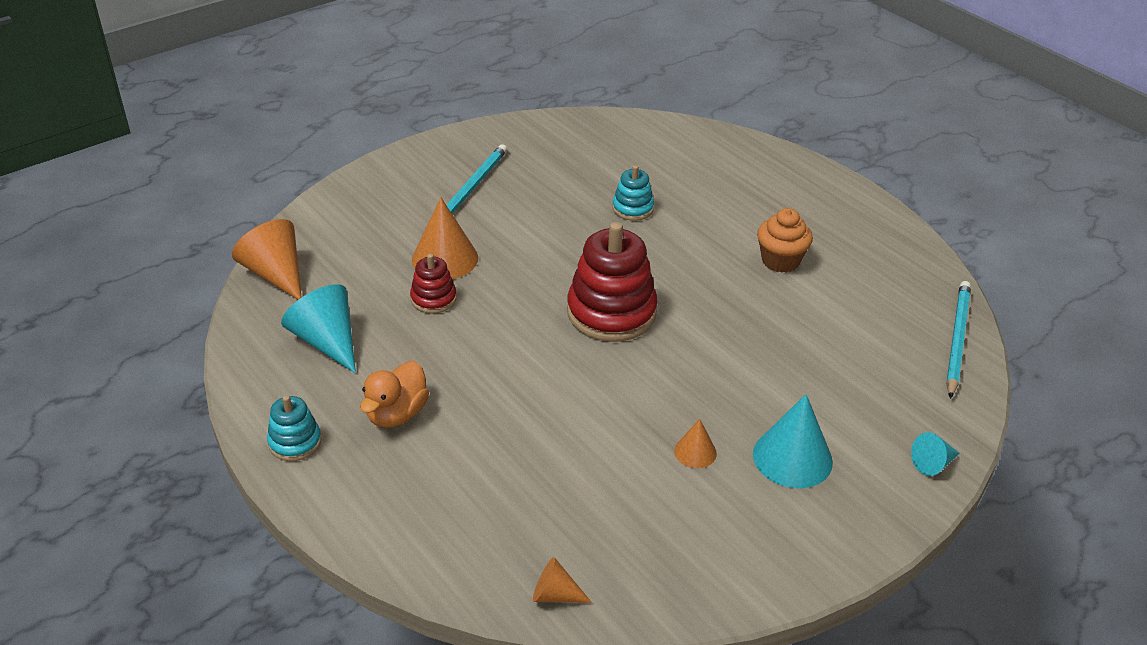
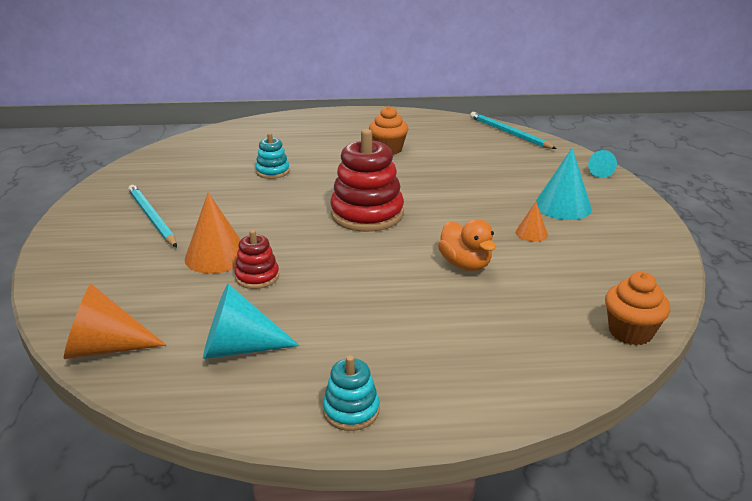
camera: 55 degrees left, 10 degrees down
orange duck [360,361,429,428] -> orange duck moved to [438,219,496,271]
orange cone [533,557,592,603] -> orange cupcake [605,272,670,345]

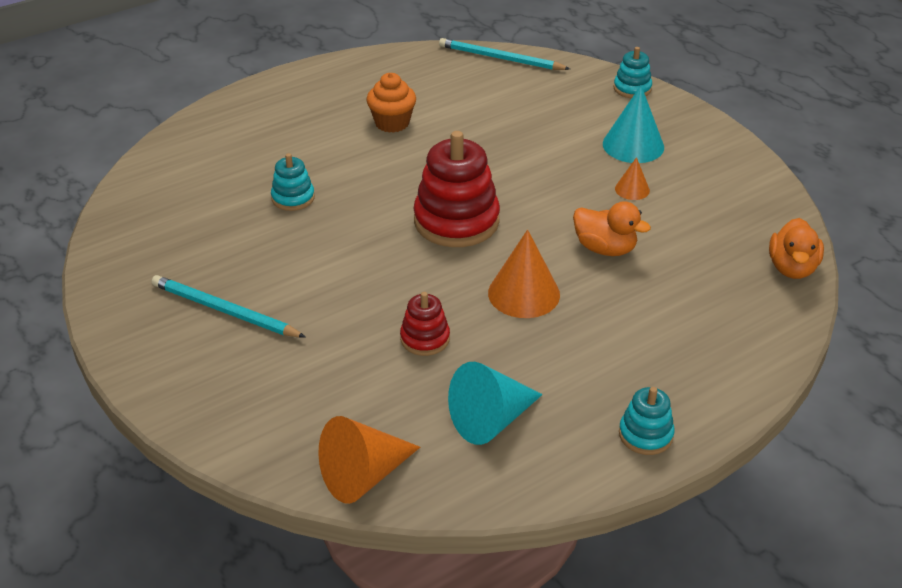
camera: 30 degrees left, 10 degrees up
orange cone [185,193,241,274] -> orange cone moved to [488,230,560,318]
turquoise cone [588,150,617,178] -> turquoise stacking toy [614,47,652,98]
orange cupcake [605,272,670,345] -> orange duck [769,218,824,279]

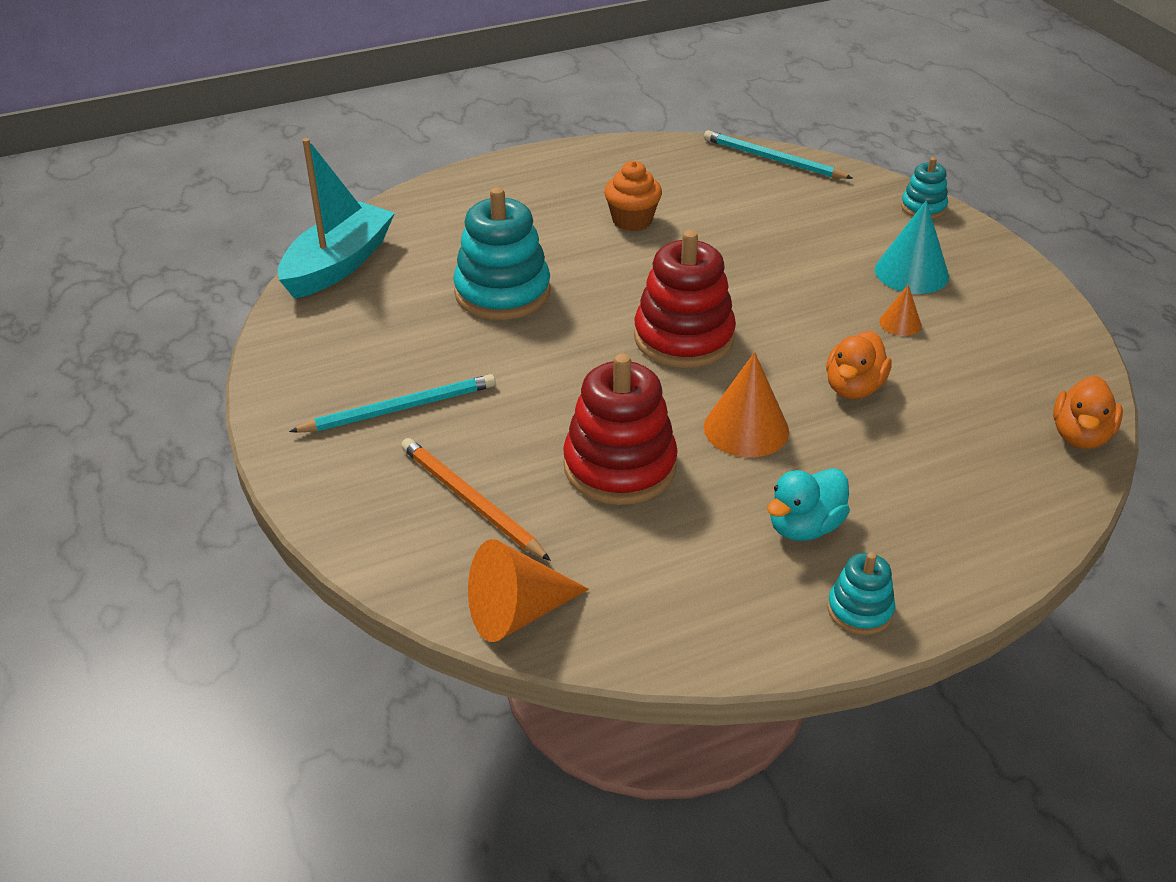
camera: 10 degrees right, 0 degrees up
turquoise pencil [152,275,306,338] -> turquoise pencil turned 120 degrees clockwise [289,374,496,433]
turquoise stacking toy [271,153,315,211] -> turquoise stacking toy [453,187,551,320], size x1.94
red stacking toy [400,292,450,356] -> red stacking toy [563,354,678,505], size x1.94
turquoise cone [448,362,543,445] -> none
orange duck [573,201,651,256] -> orange duck turned 75 degrees clockwise [826,331,892,399]
none -> turquoise boat [278,138,395,299]
none -> orange pencil [401,438,551,561]
none -> turquoise duck [767,468,850,541]

